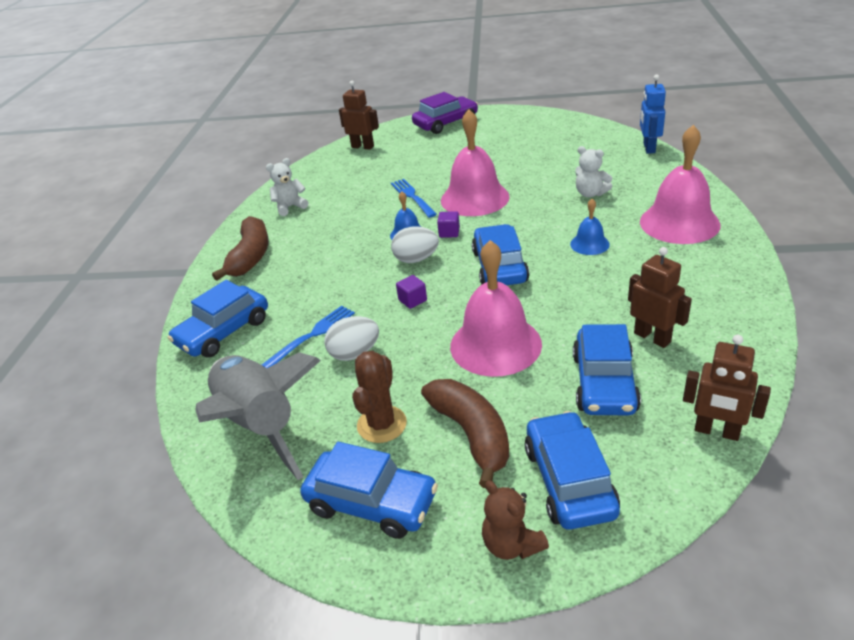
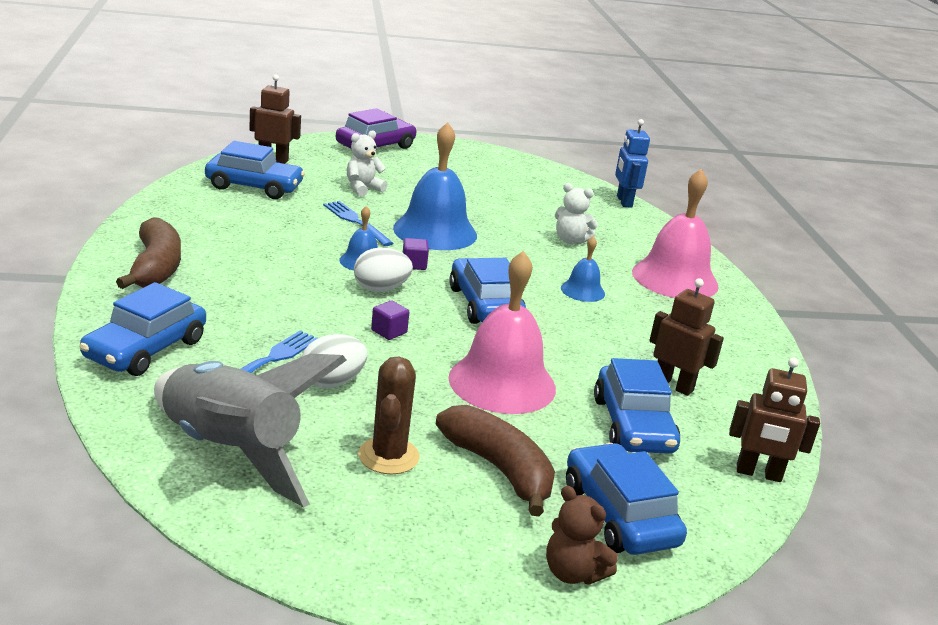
camera: 20 degrees left, 10 degrees down
white teddy bear [266,158,308,216] -> white teddy bear moved to [347,130,387,196]
blue car [300,442,438,539] -> blue car moved to [205,141,305,199]
pink bell [441,109,509,216] -> blue bell [393,122,477,250]

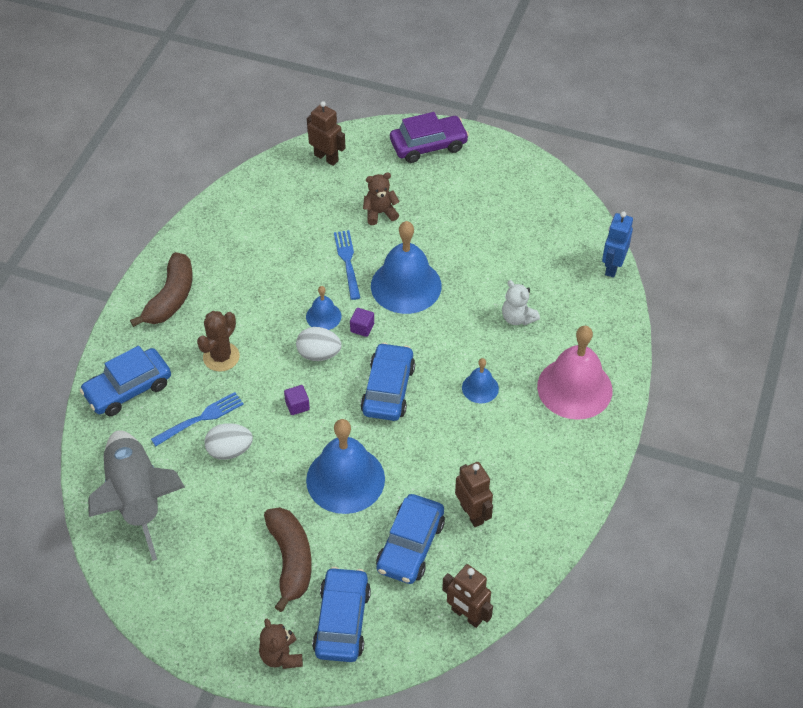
camera: 30 degrees right, 25 degrees up
blue car [205,141,305,199] -> none
white teddy bear [347,130,387,196] -> brown teddy bear [363,173,400,225]
brown cactus [358,357,419,474] -> brown cactus moved to [197,311,240,372]
pink bell [448,251,556,414] -> blue bell [306,419,385,514]

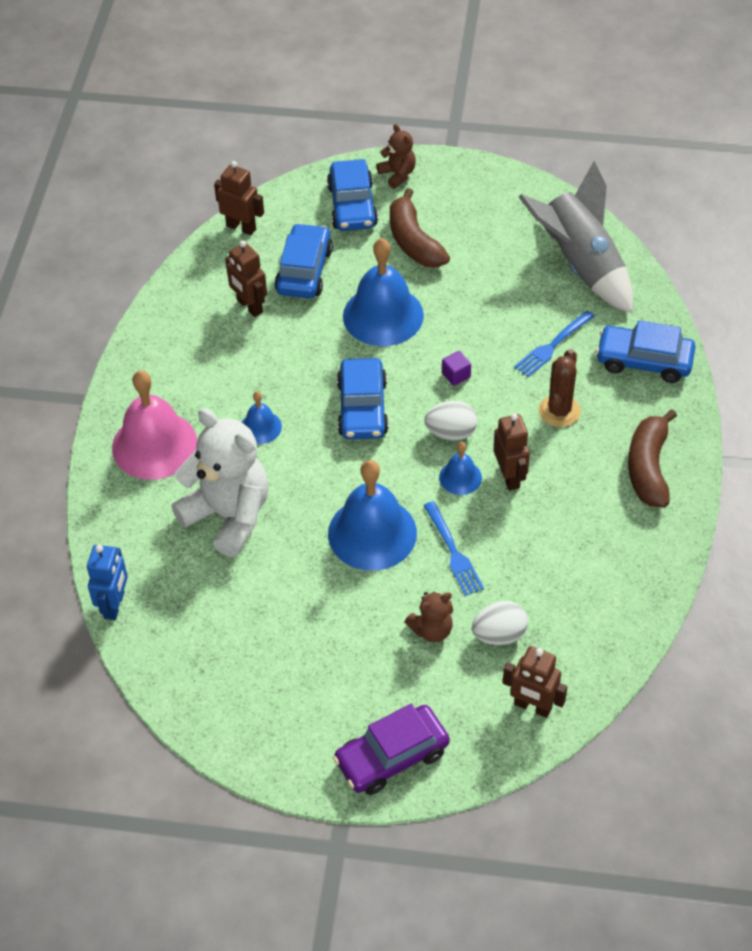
camera: 170 degrees right, 0 degrees up
blue car [80,346,171,416] -> blue car turned 120 degrees counterclockwise [596,320,695,383]
white egg [204,423,253,460] -> white egg moved to [472,601,528,645]
purple cube [350,308,374,337] -> none
white teddy bear [502,280,540,325] -> white teddy bear [171,408,269,557], size x2.10
none -> brown robot [494,413,530,491]

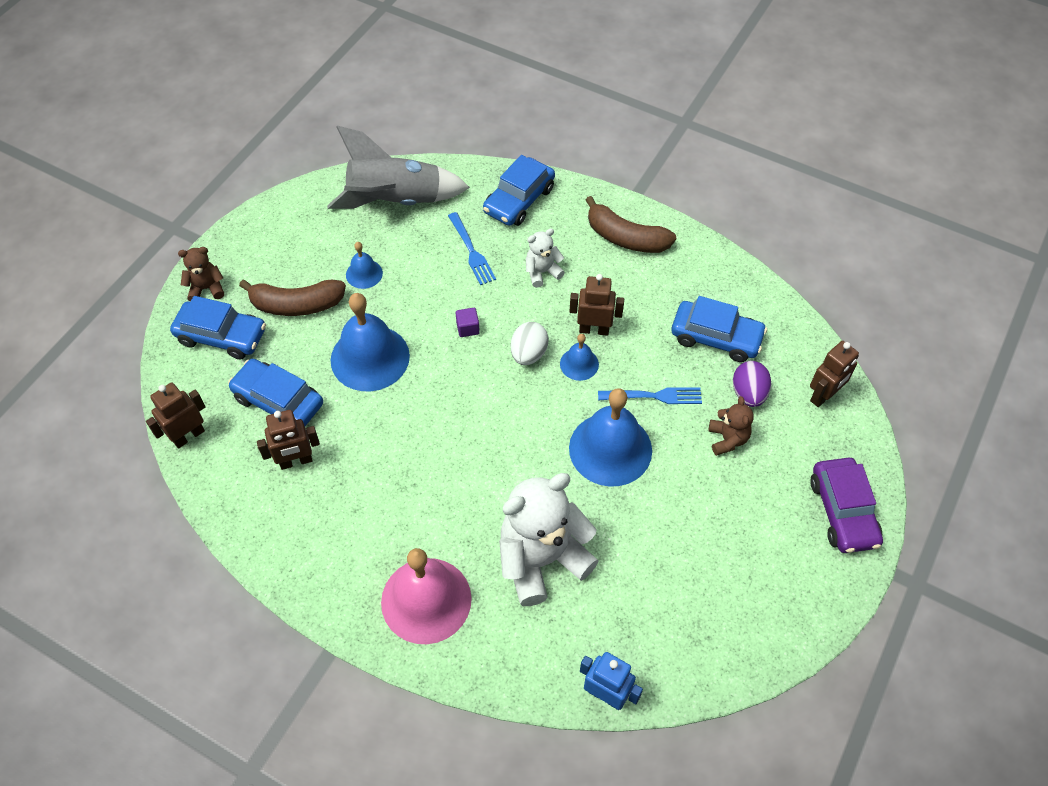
camera: 70 degrees left, 5 degrees up
blue bell [242,391,282,444] -> blue bell moved to [346,242,383,289]
blue car [337,358,389,439] -> blue car moved to [671,296,767,362]
white egg [472,601,528,645] -> purple egg [733,361,771,407]
brown cactus [539,349,581,427] -> white teddy bear [526,229,565,288]

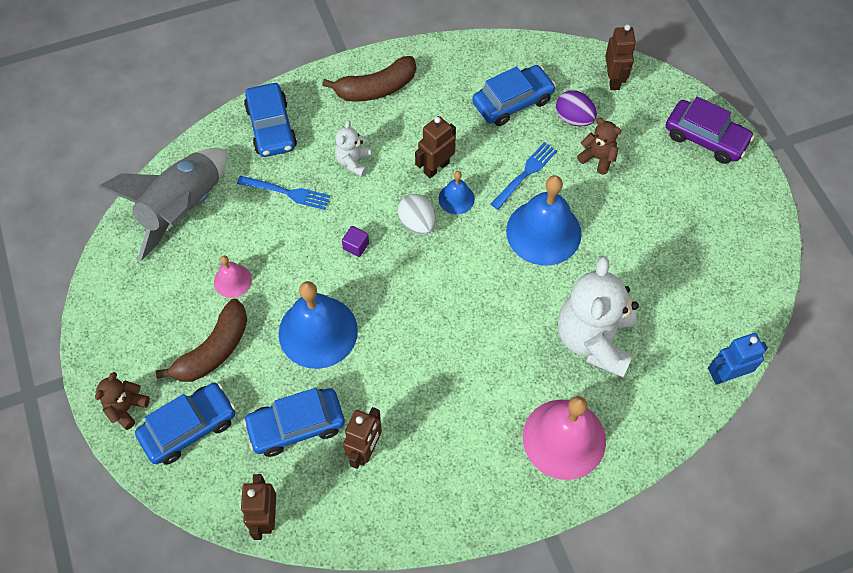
camera: 50 degrees left, 5 degrees up
blue bell [346,242,383,289] -> pink bell [214,255,252,298]

